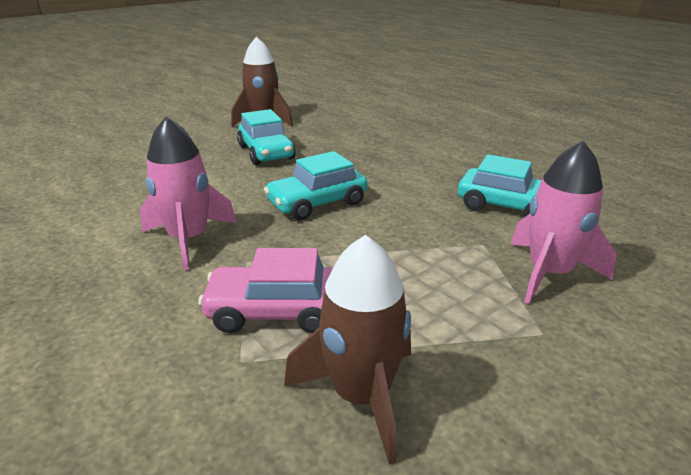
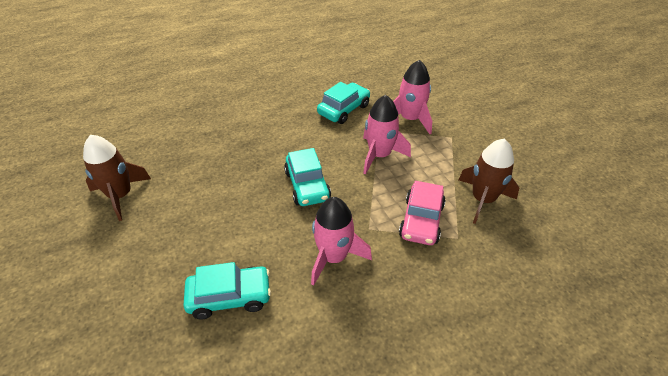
camera: 75 degrees left, 15 degrees up
turquoise car [237,109,296,165] -> turquoise car moved to [183,262,271,319]
none -> pink rocket [363,95,411,175]

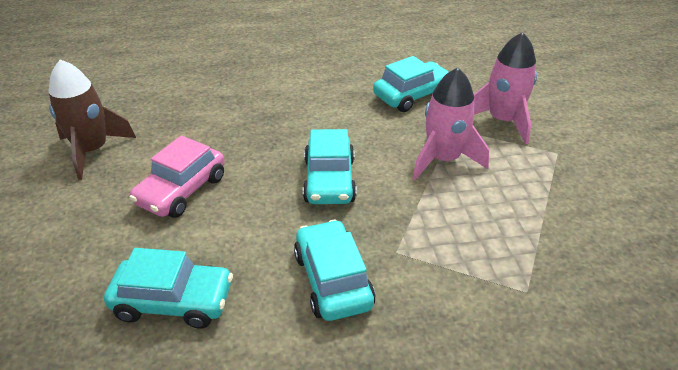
camera: 15 degrees right, 5 degrees down
pink rocket [311,197,372,286] -> turquoise car [294,220,376,321]
pink car [399,181,446,245] -> pink car moved to [129,136,225,218]
brown rocket [458,139,519,224] -> none

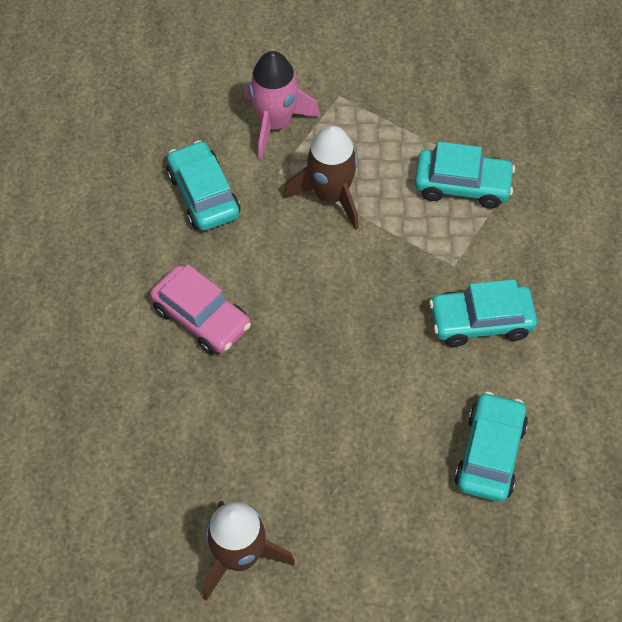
camera: 80 degrees left, 20 degrees up
pink car [129,136,225,218] -> pink car moved to [150,264,251,355]
turquoise car [303,129,357,204] -> turquoise car moved to [415,142,515,209]
pink rocket [412,67,489,180] -> brown rocket [283,126,359,230]

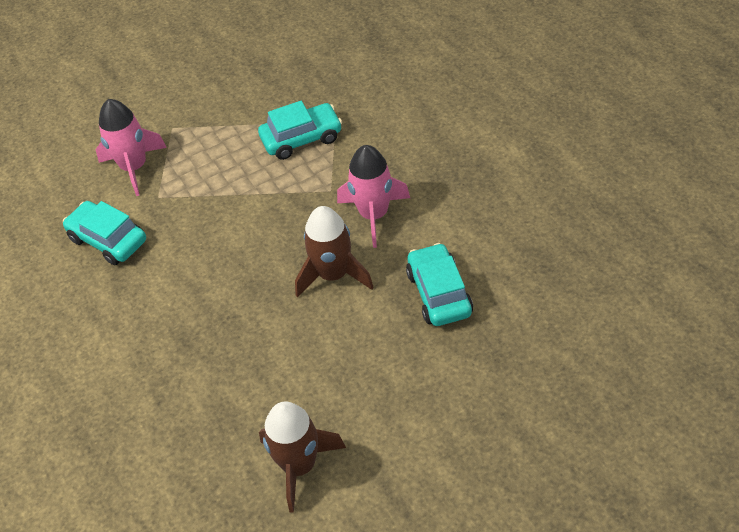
camera: 25 degrees left, 10 degrees down
pink car [150,264,251,355] -> none
brown rocket [283,126,359,230] -> brown rocket moved to [295,206,373,298]
turquoise car [429,279,537,347] -> pink rocket [337,145,410,248]

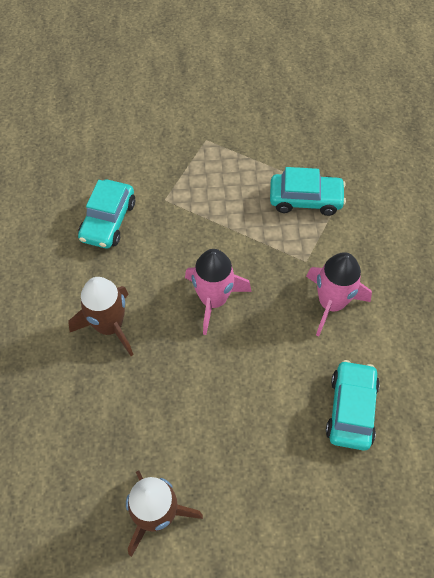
camera: 20 degrees right, 10 degrees up
turquoise car [63,201,146,265] -> turquoise car turned 135 degrees counterclockwise [78,180,135,248]
pink rocket [96,99,167,196] -> pink rocket moved to [185,249,251,335]
brown rocket [295,206,373,298] -> brown rocket moved to [69,277,134,356]

